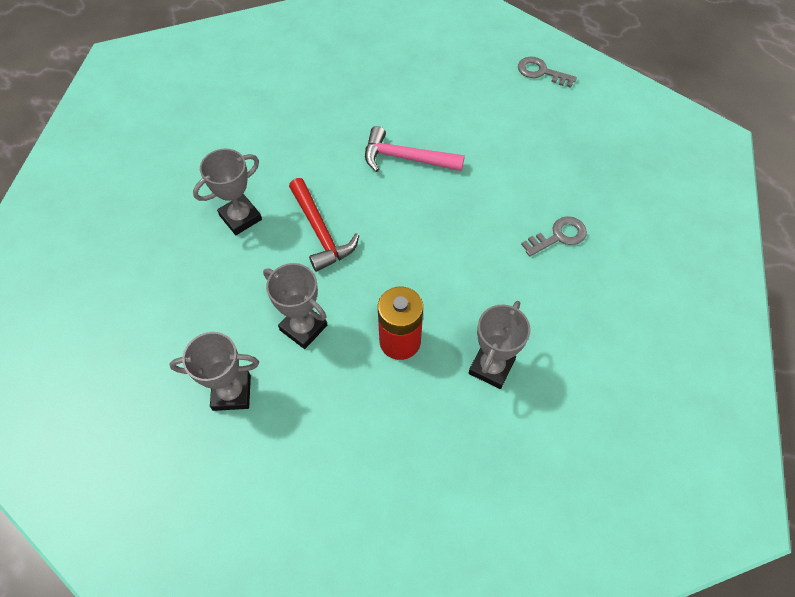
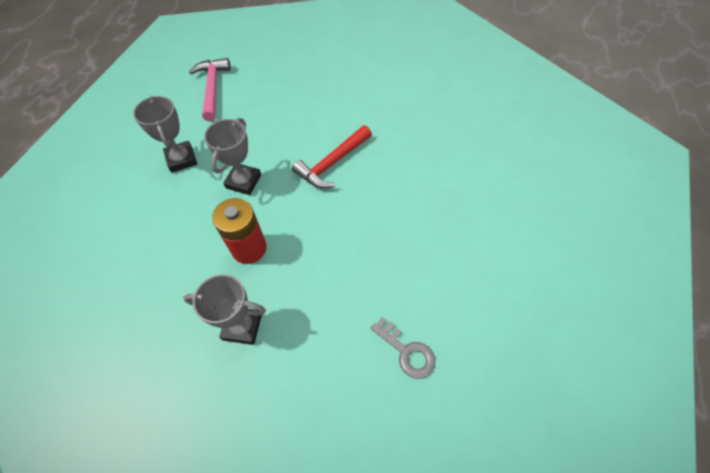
camera: 70 degrees right, 0 degrees up
grey trophy [193,148,262,235] -> none
pink hammer [365,126,465,172] -> pink hammer moved to [189,58,231,121]
grey key [518,57,577,88] -> none

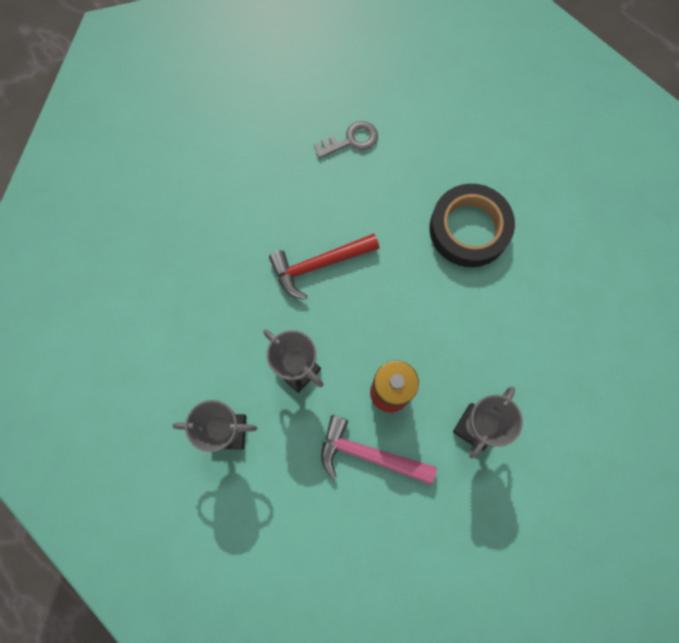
camera: 65 degrees left, 15 degrees up
pink hammer [189,58,231,121] -> pink hammer moved to [321,415,437,485]
red hammer [292,125,372,189] -> red hammer turned 90 degrees clockwise [269,233,379,300]
grey key [371,317,435,379] -> grey key moved to [314,121,378,159]
none -> black tape [430,184,515,267]

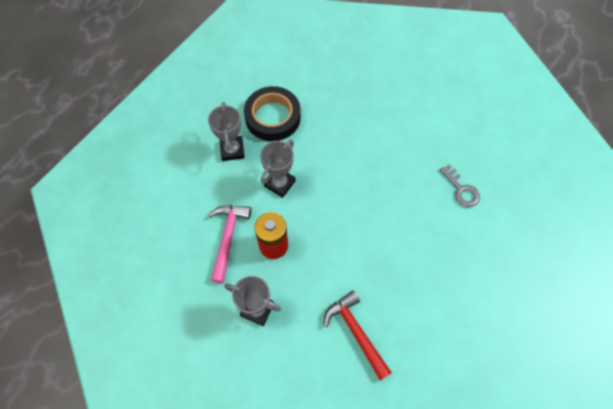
camera: 80 degrees right, 10 degrees down
red hammer [269,233,379,300] -> red hammer moved to [324,291,392,381]
black tape [430,184,515,267] -> black tape moved to [244,86,301,141]

